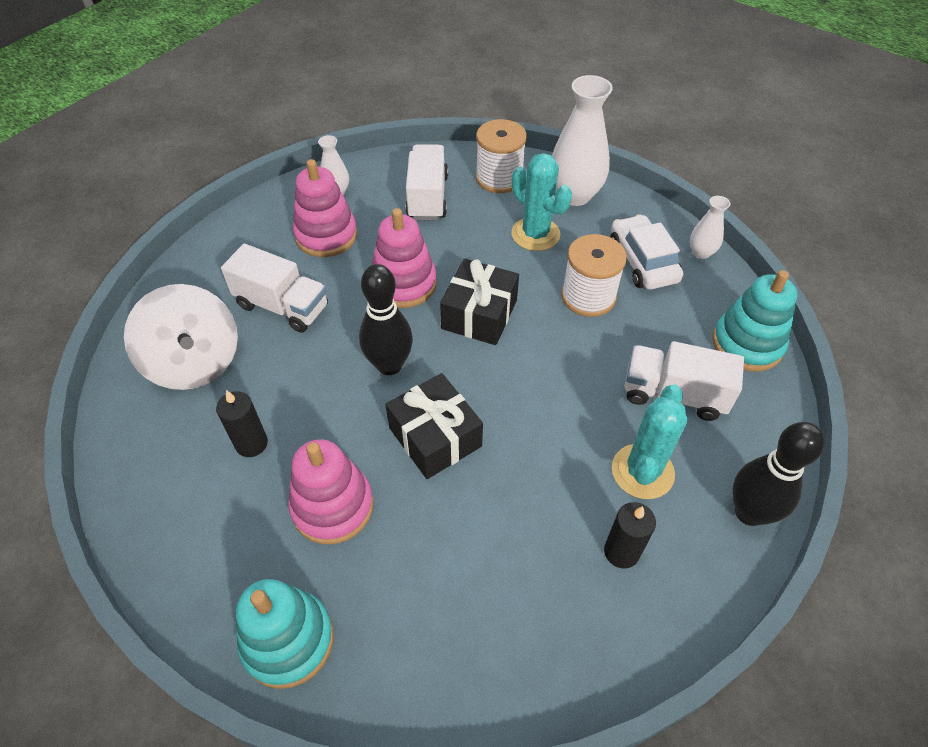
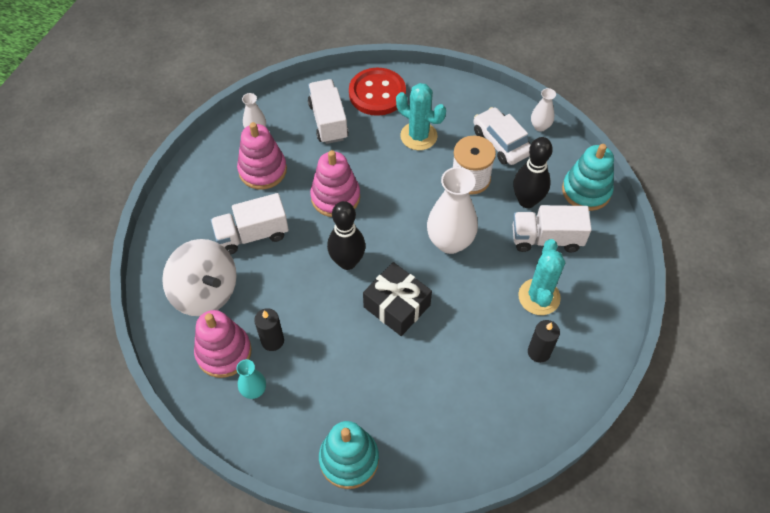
camera: 15 degrees left, 5 degrees up
white truck [221,244,328,333] -> white truck turned 150 degrees clockwise [211,193,289,254]
pink stacking toy [288,439,374,544] -> pink stacking toy moved to [194,310,252,378]
black gift [440,259,519,345] -> none
white spool [476,119,527,193] -> red button [349,68,406,116]
white vase [552,75,613,206] -> white vase moved to [427,167,478,254]
black bowling pin [732,422,825,526] -> black bowling pin moved to [513,137,553,208]
none -> turquoise vase [236,359,266,399]

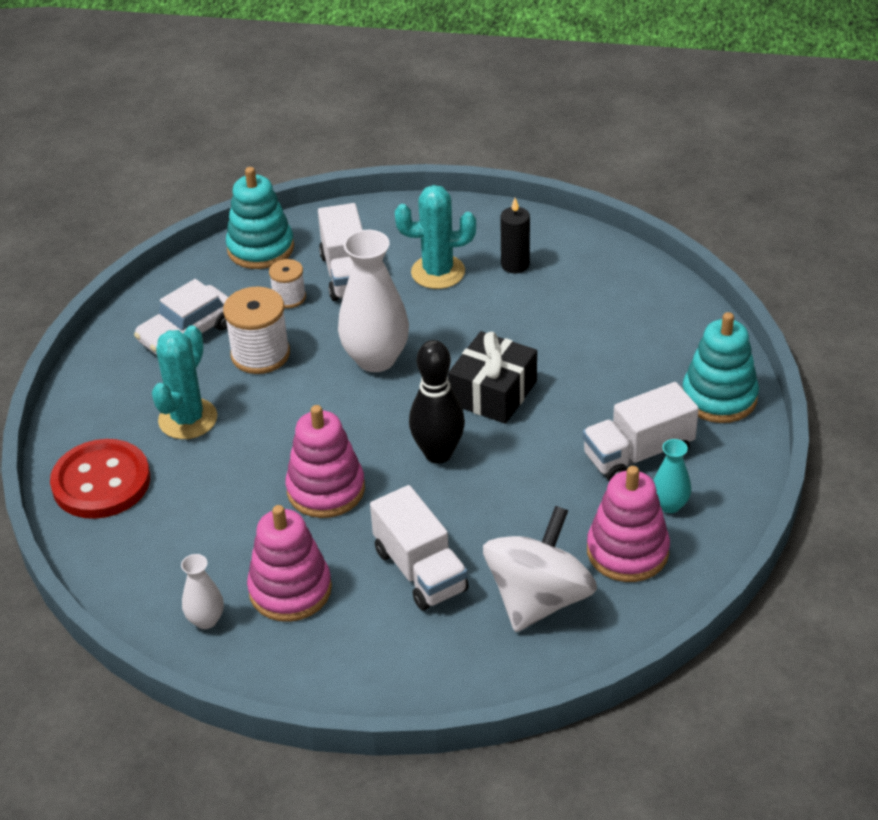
camera: 100 degrees left, 15 degrees down
black candle [254,308,284,351] -> none
white truck [308,79,349,144] -> white truck moved to [582,382,699,481]
black bowling pin [513,137,553,208] -> white spool [269,259,306,308]
white vase [531,88,556,132] -> none

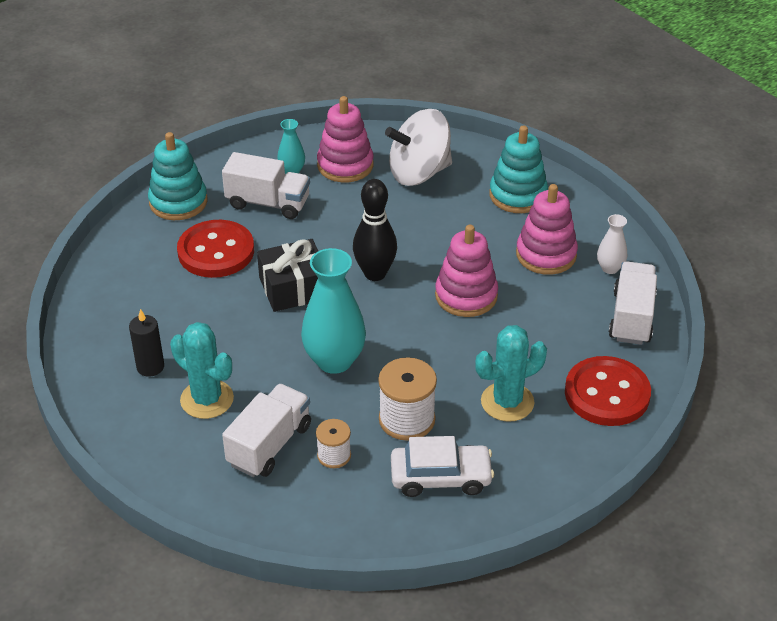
camera: 140 degrees left, 0 degrees up
turquoise stacking toy [226,167,294,269] -> turquoise stacking toy moved to [489,126,548,213]
white vase [338,230,409,372] -> turquoise vase [301,248,366,374]
white truck [370,485,469,611] -> white truck moved to [609,261,657,345]
none -> red button [177,220,254,278]

